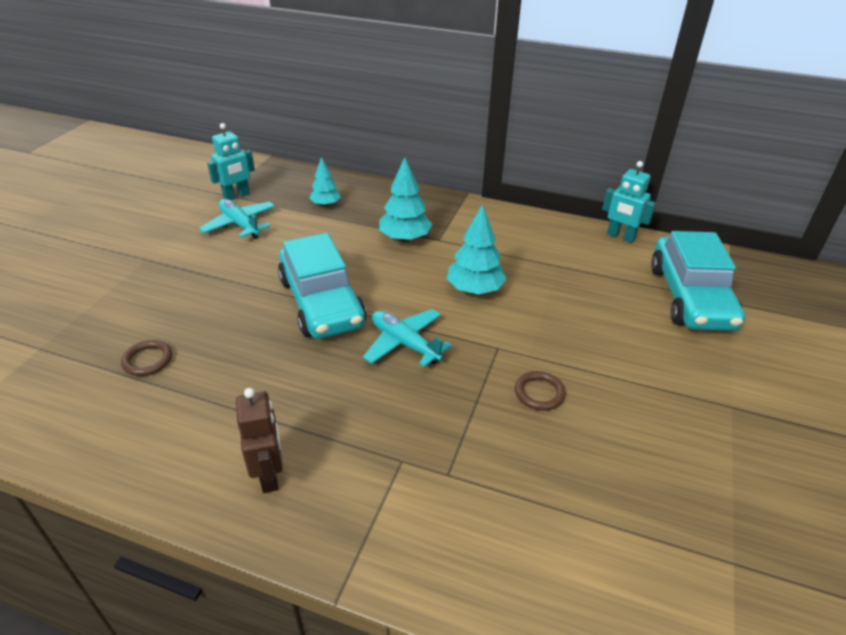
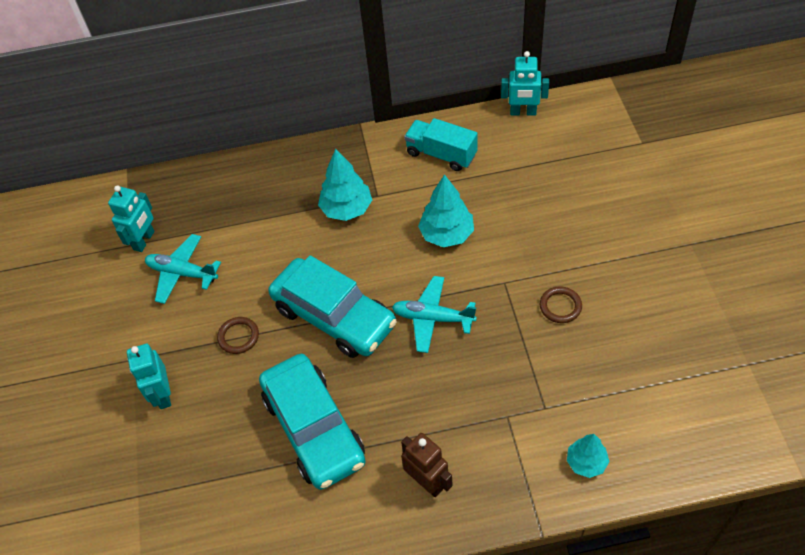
camera: 25 degrees left, 15 degrees up
brown ring [121,340,172,376] -> brown ring moved to [217,317,259,354]
turquoise tree [309,157,341,207] -> turquoise tree moved to [567,434,609,478]
turquoise car [651,231,745,331] -> turquoise car moved to [259,354,366,490]
none -> turquoise robot [127,344,171,409]
none -> turquoise truck [404,118,478,171]

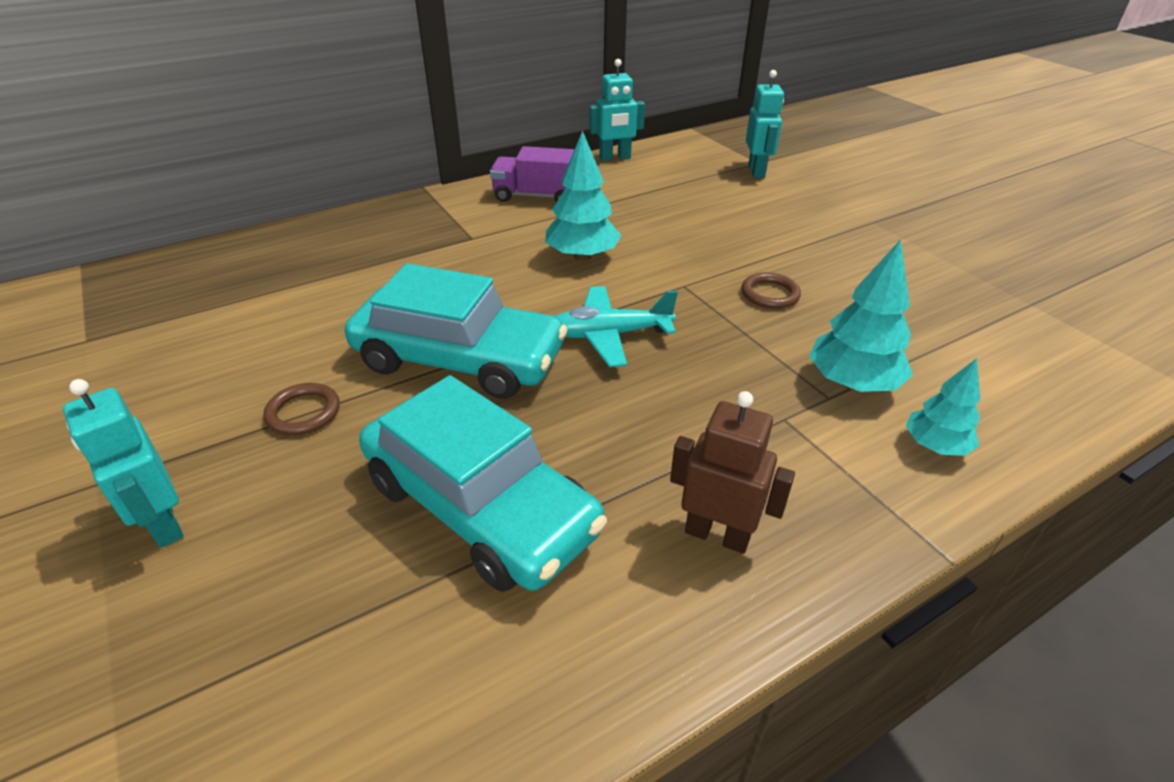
camera: 25 degrees left, 15 degrees down
turquoise robot [108,185,154,252] -> turquoise robot moved to [746,70,784,178]
turquoise plane [145,234,221,304] -> none
turquoise tree [318,149,372,221] -> turquoise tree moved to [809,239,913,392]
turquoise truck [404,118,478,171] -> purple truck [490,146,575,203]

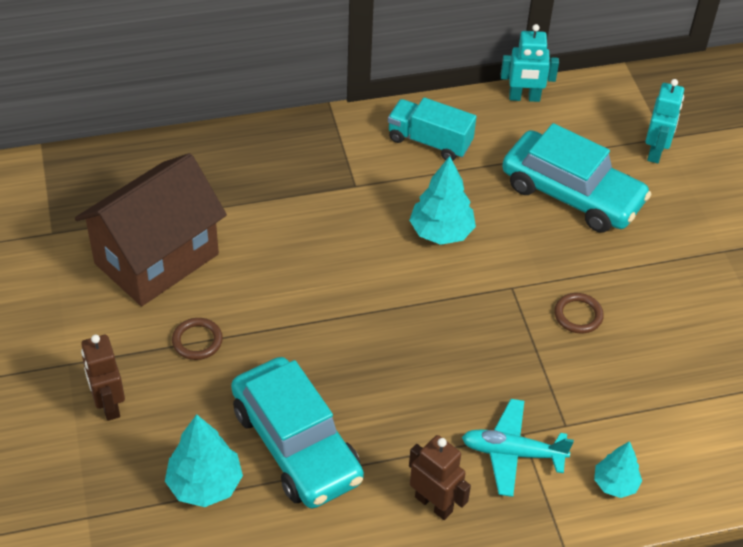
camera: 15 degrees right, 10 degrees up
turquoise robot [63,379,184,548] -> brown robot [81,335,125,421]
turquoise car [345,263,567,399] -> turquoise car moved to [502,123,651,232]
purple truck [490,146,575,203] -> turquoise truck [388,98,476,161]
turquoise plane [554,286,678,367] -> turquoise plane moved to [462,399,574,497]
turquoise tree [809,239,913,392] -> turquoise tree moved to [165,414,243,507]
none -> brown house [75,153,227,306]

